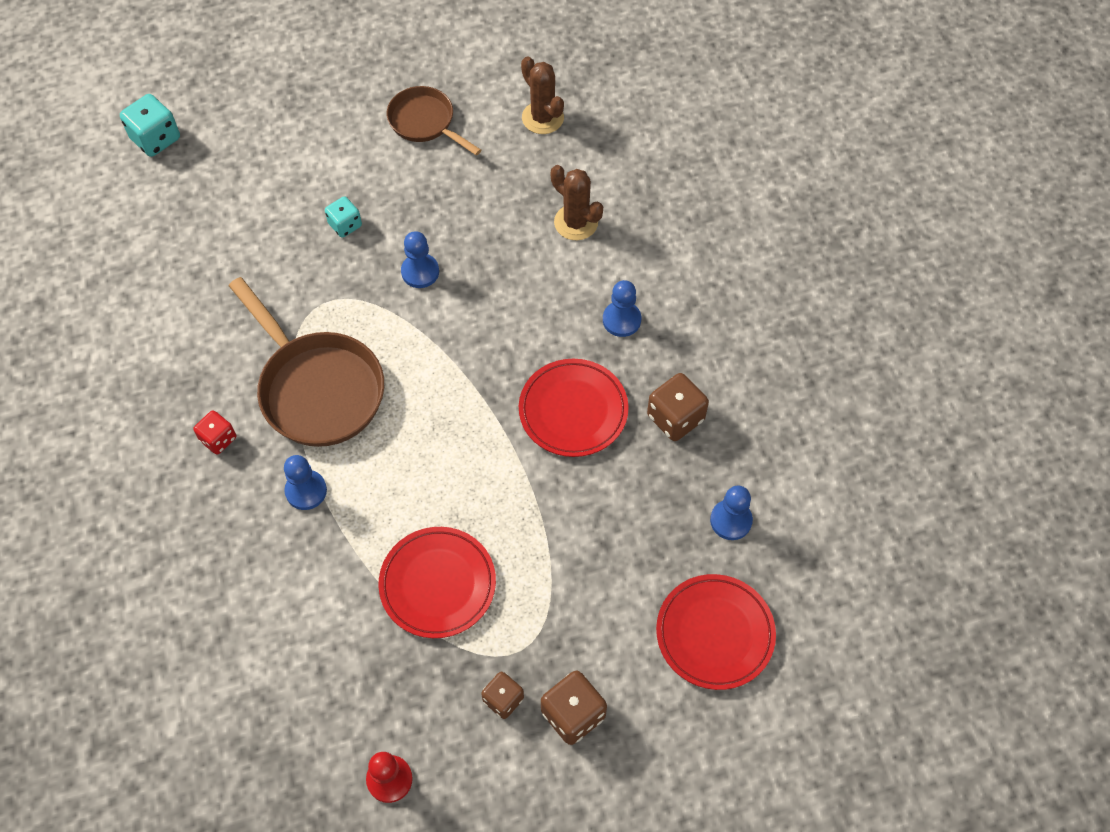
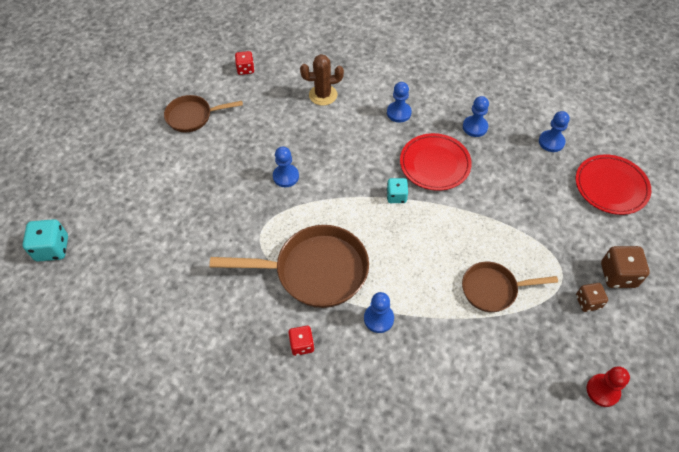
camera: 50 degrees left, 5 degrees down
turquoise dice [325,196,362,238] -> turquoise dice moved to [387,178,408,203]
red plate [379,527,496,638] -> brown pan [462,262,558,312]
brown cactus [521,56,564,134] -> red dice [235,51,255,75]
brown dice [647,373,709,441] -> blue pawn [463,96,489,137]

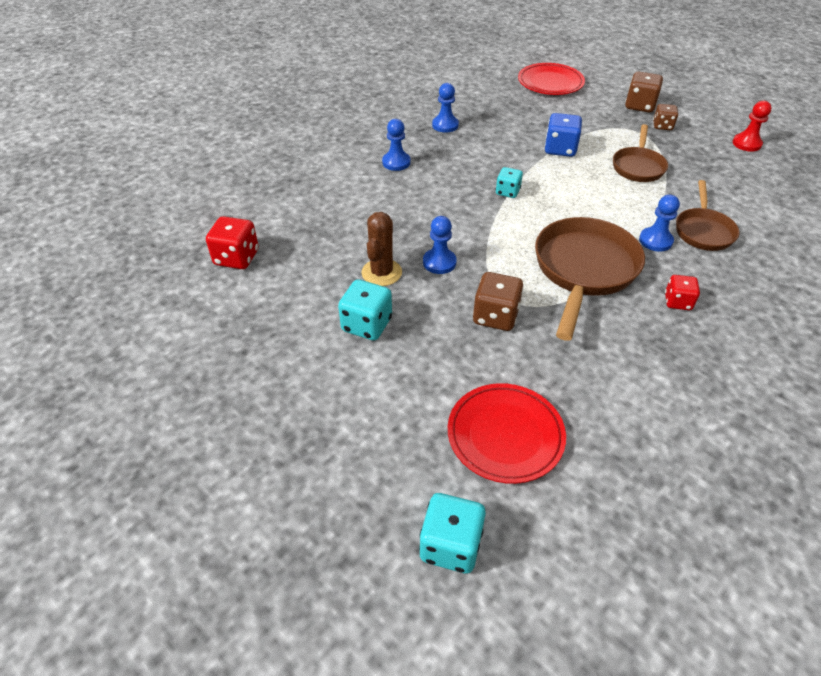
camera: 70 degrees left, 10 degrees down
brown pan [164,95,243,132] -> brown pan moved to [676,180,740,251]
red dice [235,51,255,75] -> red dice [206,216,259,269], size x1.55
brown cactus [300,54,344,106] -> brown cactus moved to [361,212,402,286]
red plate [400,133,472,191] -> red plate moved to [448,383,566,484]
blue pawn [539,111,570,152] -> none
none -> turquoise dice [338,279,392,341]
none -> brown dice [473,272,523,331]
none -> blue dice [545,113,582,157]

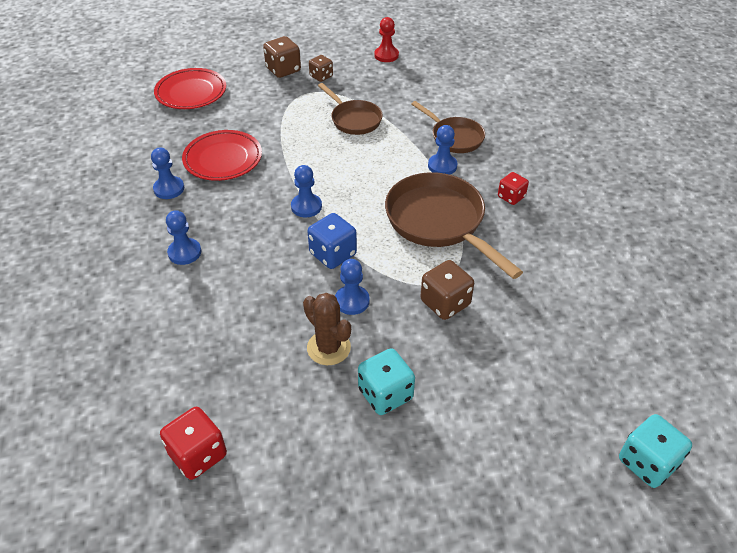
camera: 55 degrees left, 0 degrees up
red plate [448,383,566,484] -> red plate moved to [182,130,262,181]
turquoise dice [496,167,523,198] -> blue pawn [291,165,322,217]
blue dice [545,113,582,157] -> blue dice moved to [307,213,357,269]

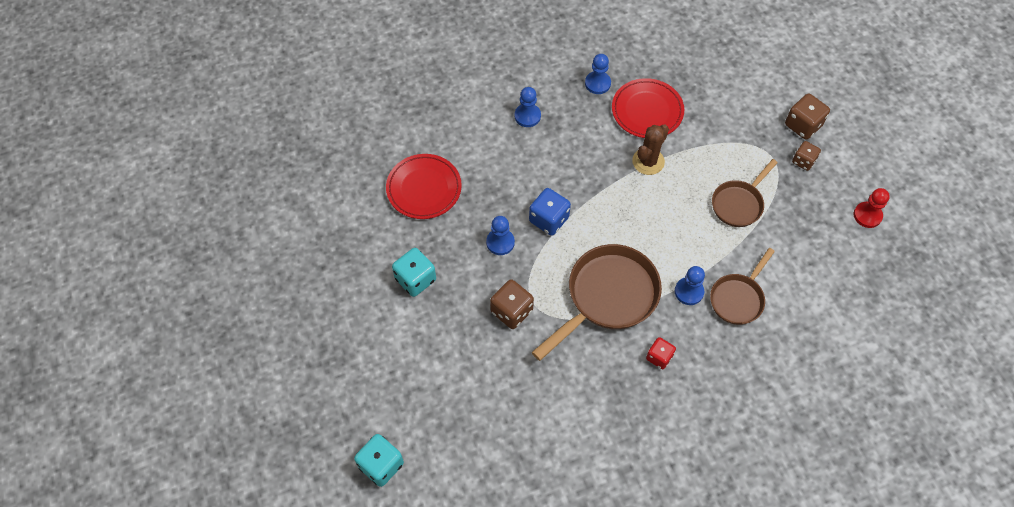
camera: 80 degrees right, 15 degrees up
red plate [154,68,226,109] -> red plate moved to [386,154,462,219]
red dice [160,407,227,480] -> none
blue pawn [291,165,322,217] -> none
brown cactus [303,293,351,365] -> brown cactus moved to [632,125,669,175]

